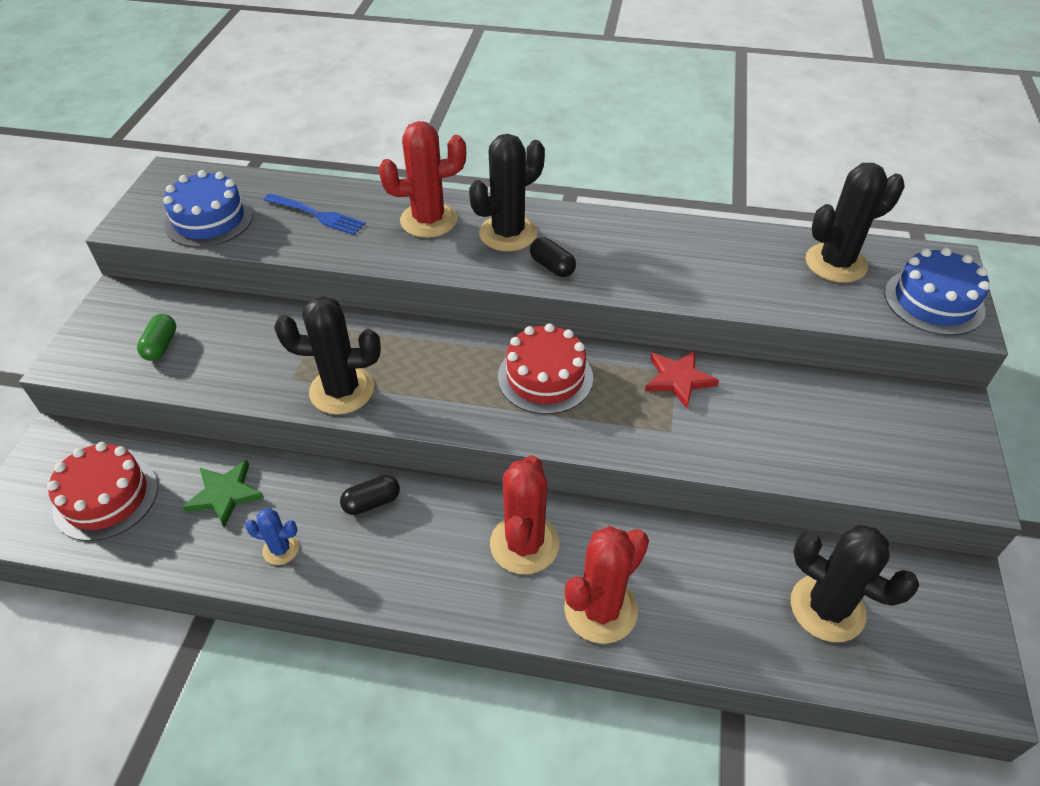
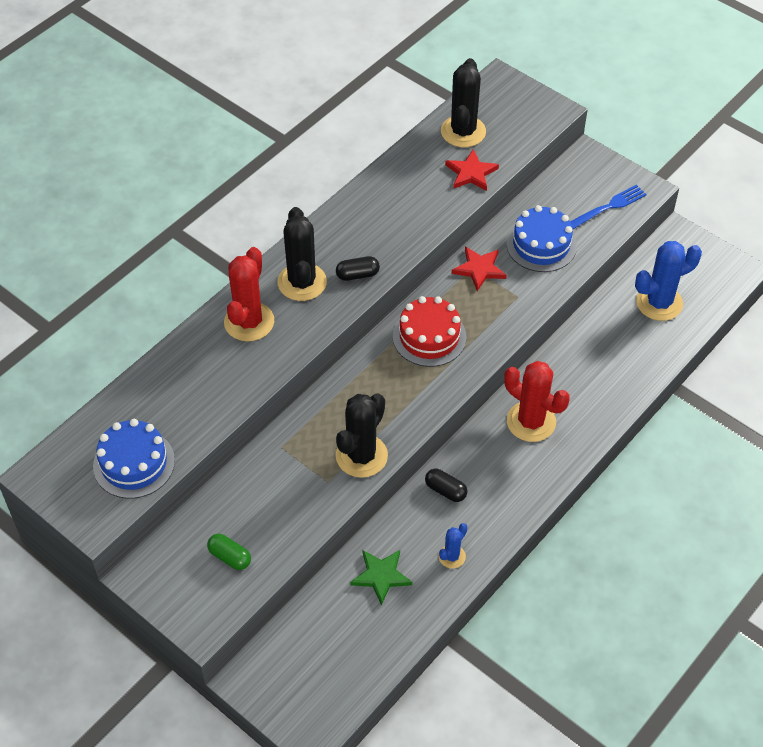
camera: 60 degrees left, 5 degrees up
red cake [47,442,158,541] -> none
blue fork [264,193,366,235] -> blue fork moved to [570,184,647,229]
black capsule [340,475,400,515] -> black capsule turned 60 degrees counterclockwise [425,469,468,502]
red cactus [564,526,649,644] -> none
black cactus [791,525,920,642] -> blue cactus [635,241,702,321]
blue cake [885,248,990,336] -> blue cake moved to [506,205,577,272]
none -> red star [445,149,499,191]

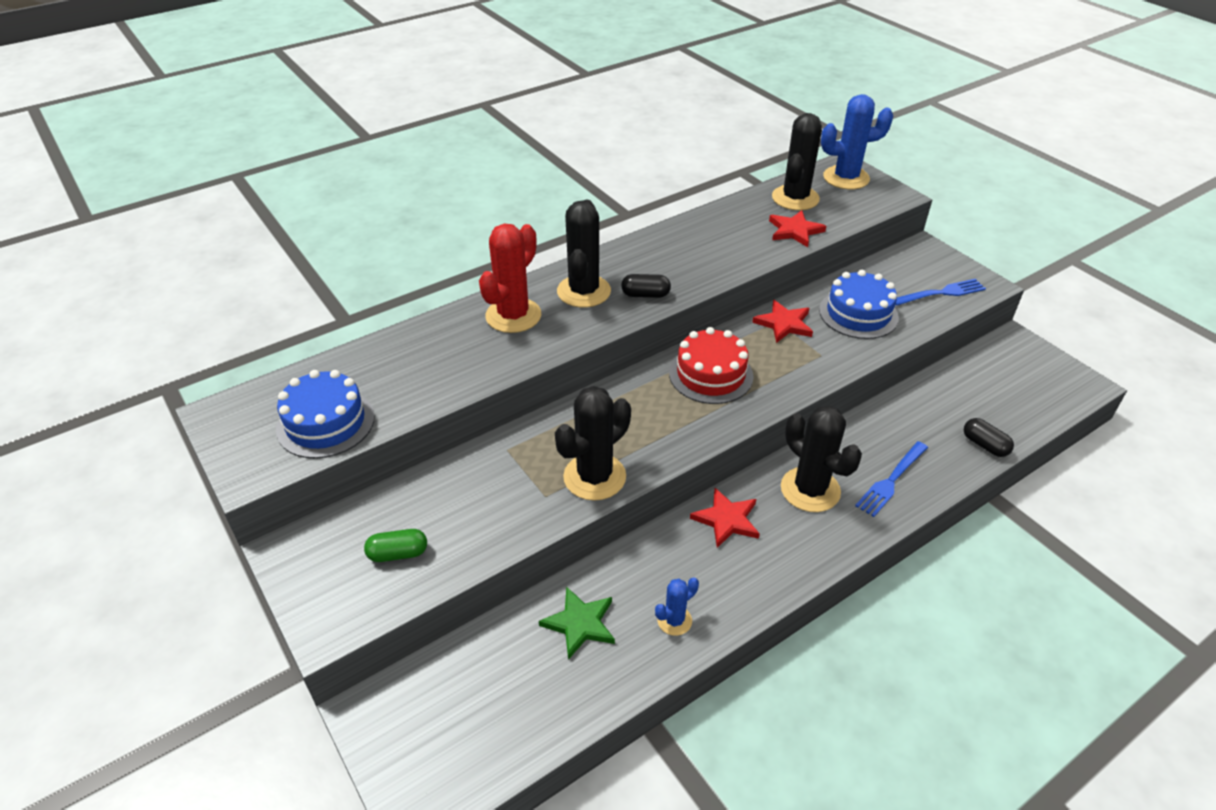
camera: 15 degrees right, 10 degrees down
green capsule [207,534,251,570] -> green capsule turned 60 degrees counterclockwise [364,529,427,562]
black capsule [425,469,468,502] -> black capsule moved to [964,418,1014,457]
red cactus [504,361,570,442] -> black cactus [781,405,862,512]
blue cactus [635,241,702,321] -> blue cactus moved to [821,94,893,189]
none -> red star [690,488,760,548]
none -> blue fork [855,441,928,517]

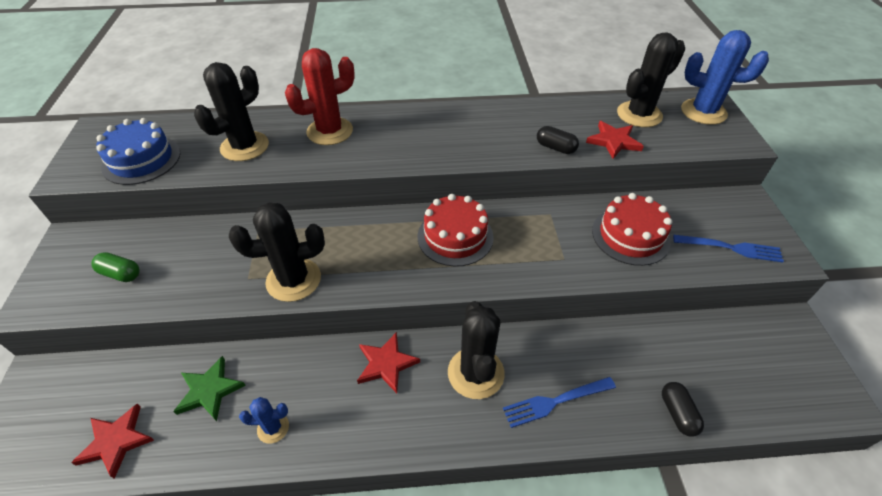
camera: 30 degrees right, 5 degrees up
black cactus [557,200,611,307] -> black cactus moved to [194,62,269,161]
black capsule [621,274,671,298] -> black capsule moved to [537,126,579,154]
red star [752,300,813,343] -> red star moved to [71,404,154,479]
blue cake [819,270,899,339] -> red cake [592,193,672,266]

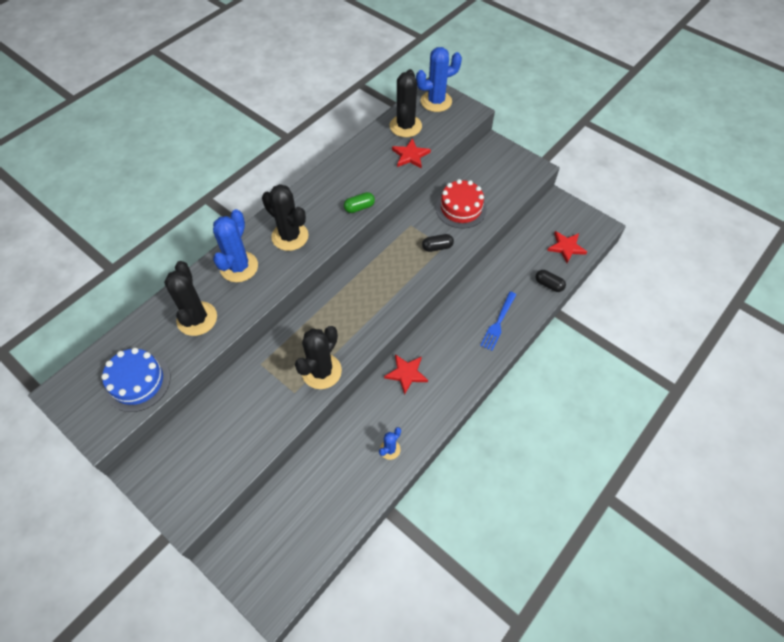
camera: 45 degrees left, 10 degrees up
red star [71,404,154,479] -> red star moved to [547,231,587,263]
green capsule [91,252,140,282] -> green capsule moved to [344,192,375,213]
green star [173,356,246,421] -> none
red cactus [285,48,355,145] -> blue cactus [213,209,258,282]
red cake [418,194,494,266] -> none
black cactus [448,301,505,399] -> black cactus moved to [262,184,309,251]
black capsule [537,126,579,154] -> black capsule moved to [422,234,454,252]
blue fork [673,235,784,263] -> none

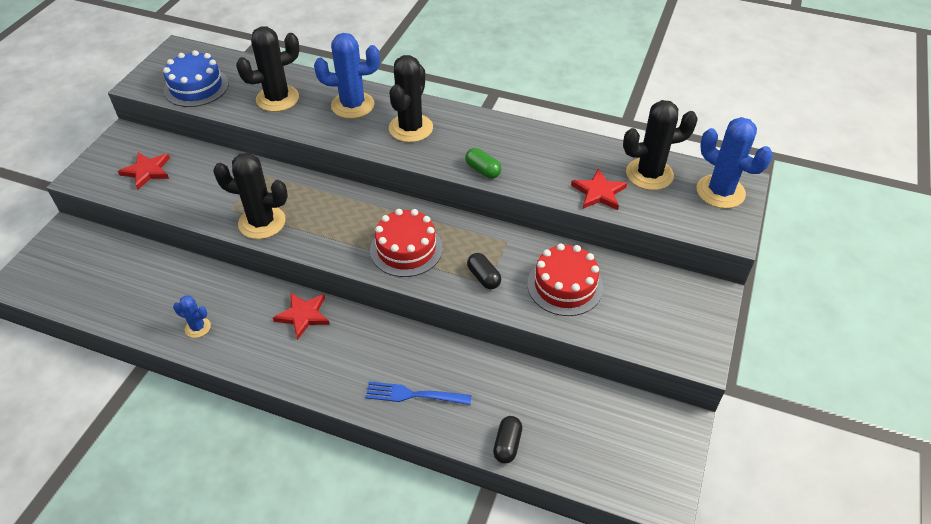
camera: 70 degrees right, 10 degrees down
red star [547,231,587,263] -> red star moved to [118,152,170,189]
none -> red cake [370,209,443,277]

